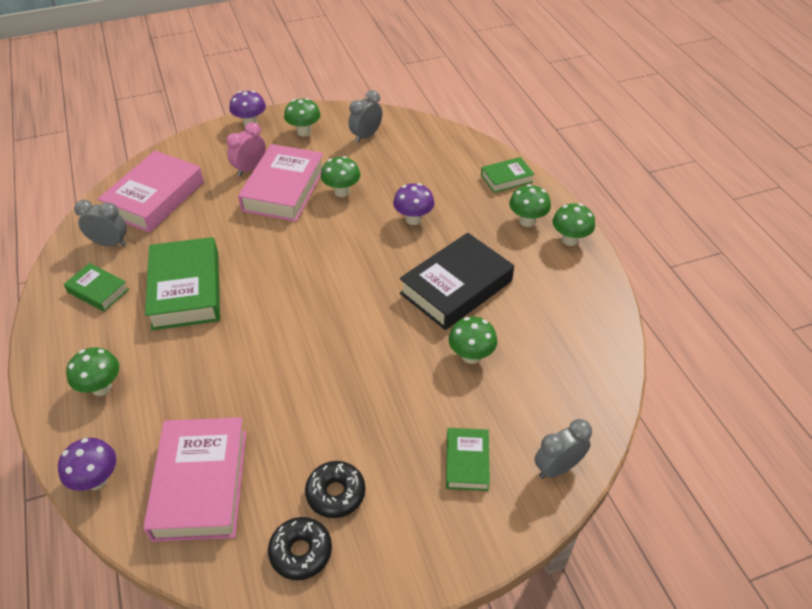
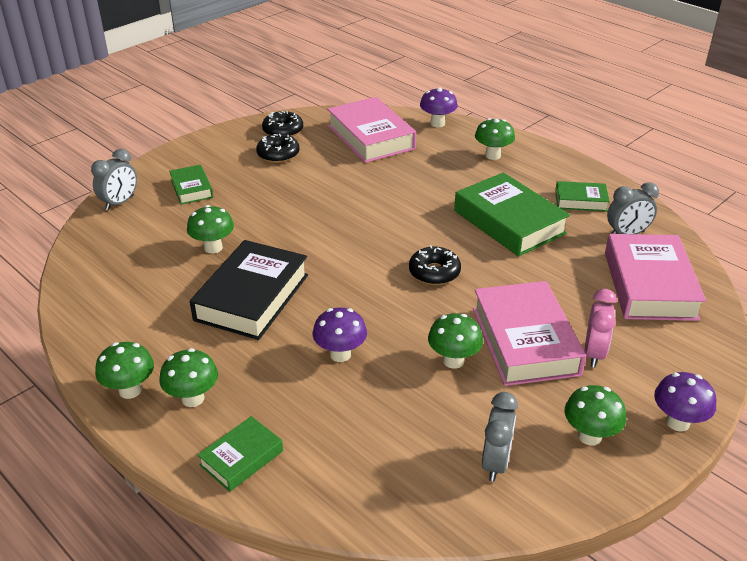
camera: 155 degrees right, 10 degrees down
none -> black donut [409,245,461,285]

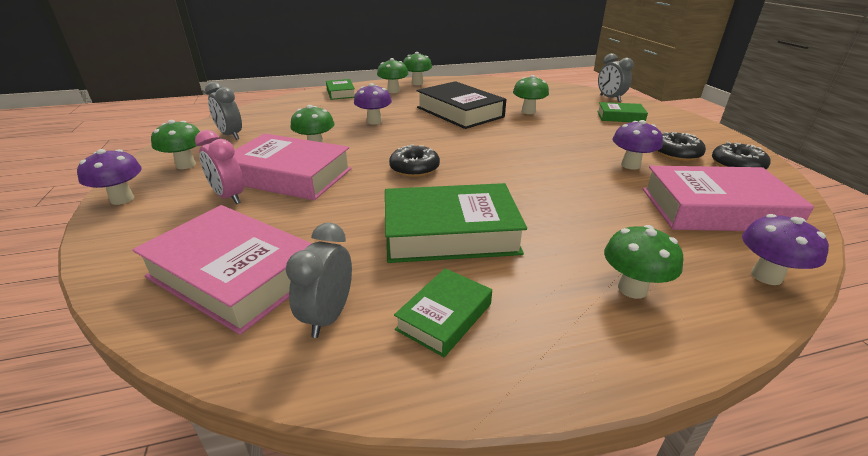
camera: 120 degrees right, 5 degrees down
none -> purple mushroom [613,120,663,170]

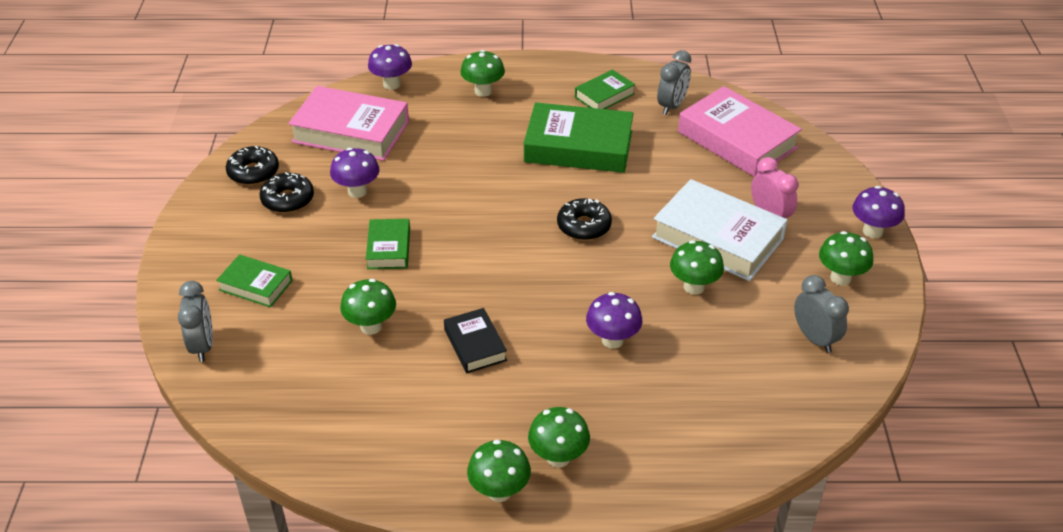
camera: 165 degrees left, 10 degrees up
pink book [234,134,352,200] -> white book [652,179,788,281]
green book [326,79,355,100] -> green book moved to [366,219,410,269]
black book [417,81,506,129] -> black book [444,308,507,373], size x0.53

